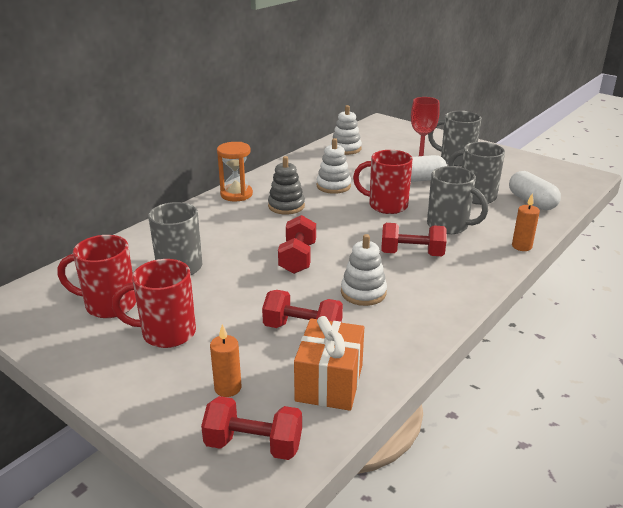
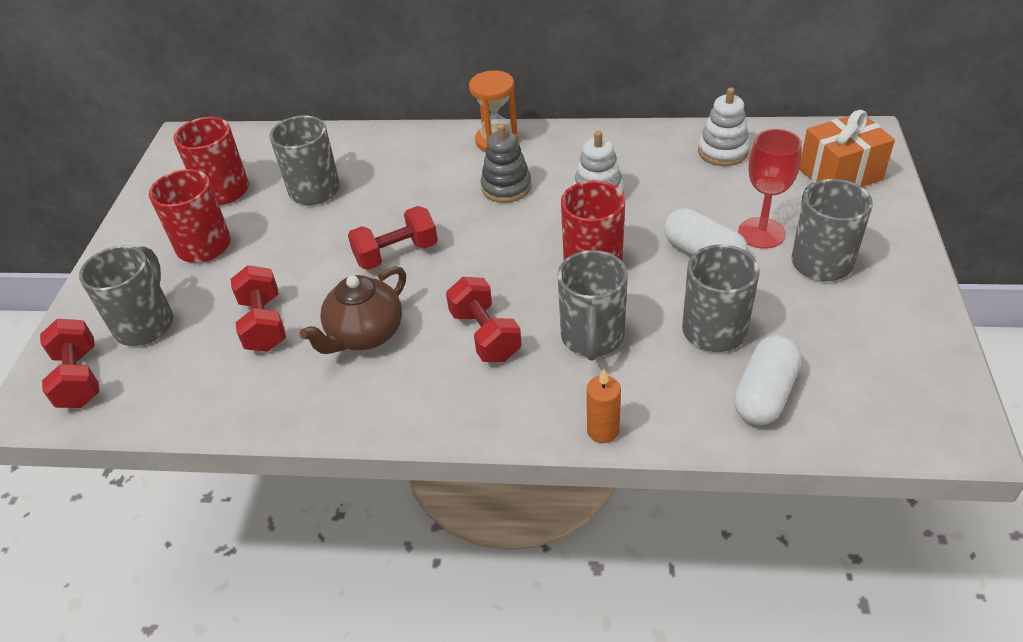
camera: 60 degrees right, 15 degrees up
orange candle [210,324,242,397] -> grey mug [79,245,173,346]
orange gift [294,316,364,411] -> orange gift moved to [799,110,895,187]
white stacking toy [341,234,387,306] -> brown teapot [300,266,406,354]

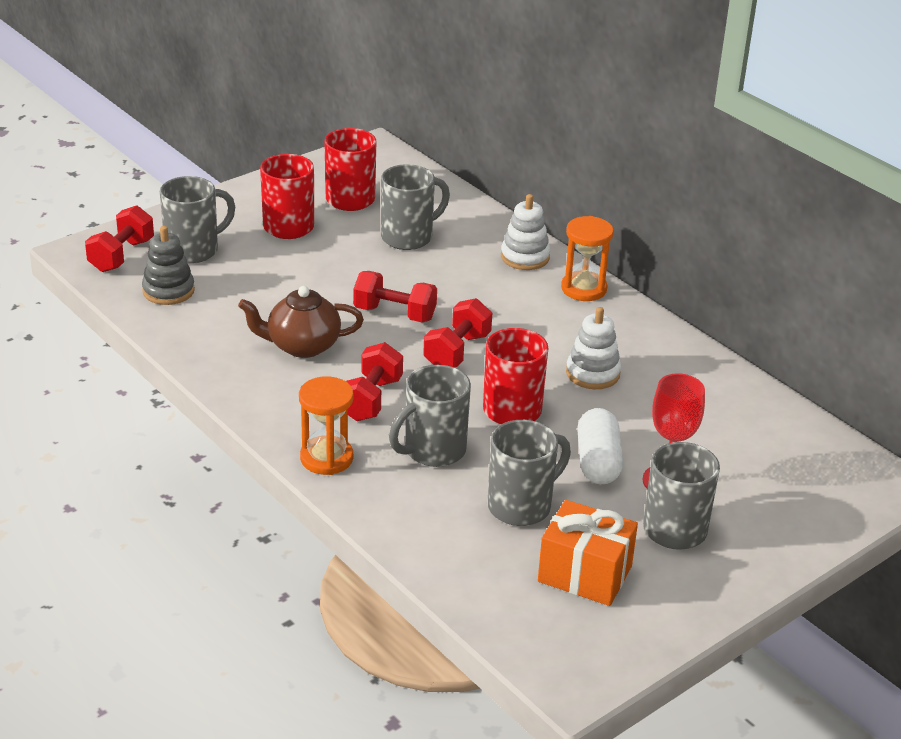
camera: 40 degrees right, 10 degrees down
red dumbbell [231,265,286,352] -> red dumbbell moved to [423,298,492,367]
grey stacking toy [481,124,532,203] -> grey stacking toy moved to [142,226,195,305]
orange candle [587,369,621,443] -> none
white stacking toy [698,87,750,166] -> white stacking toy moved to [501,194,550,270]
white capsule [734,335,802,425] -> none
orange gift [799,110,895,187] -> orange gift moved to [538,500,638,606]
none -> orange hourglass [299,376,354,475]

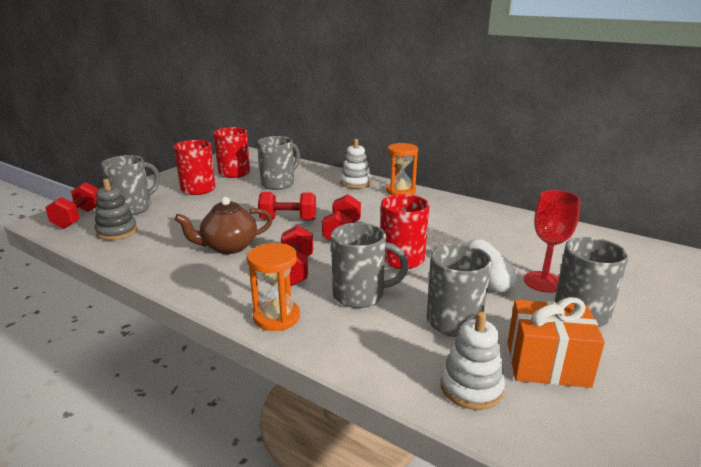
camera: 15 degrees left, 10 degrees down
grey mug [389,365,471,467] -> grey mug turned 120 degrees counterclockwise [331,223,409,308]
white stacking toy [566,307,621,389] -> white stacking toy moved to [441,312,505,410]

